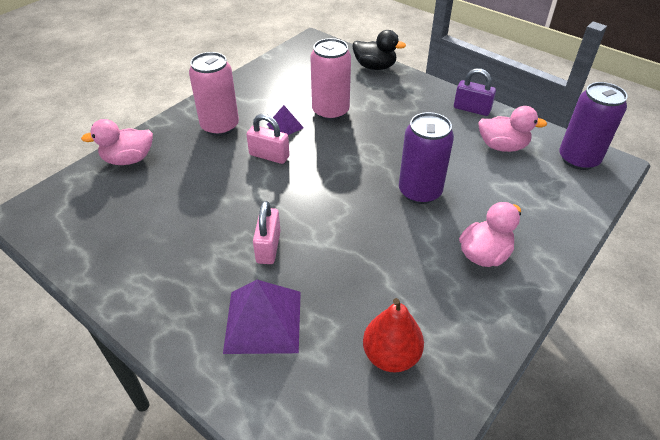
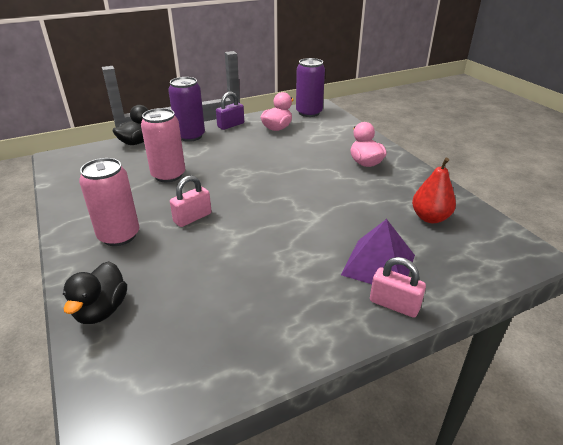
camera: 65 degrees left, 10 degrees down
pink duck [81,119,153,165] -> black duck [63,261,127,324]
pink padlock [253,201,281,264] -> pink padlock moved to [370,257,426,318]
purple pyramid [267,105,304,135] -> none
purple can [399,112,454,204] -> purple can moved to [168,77,205,142]

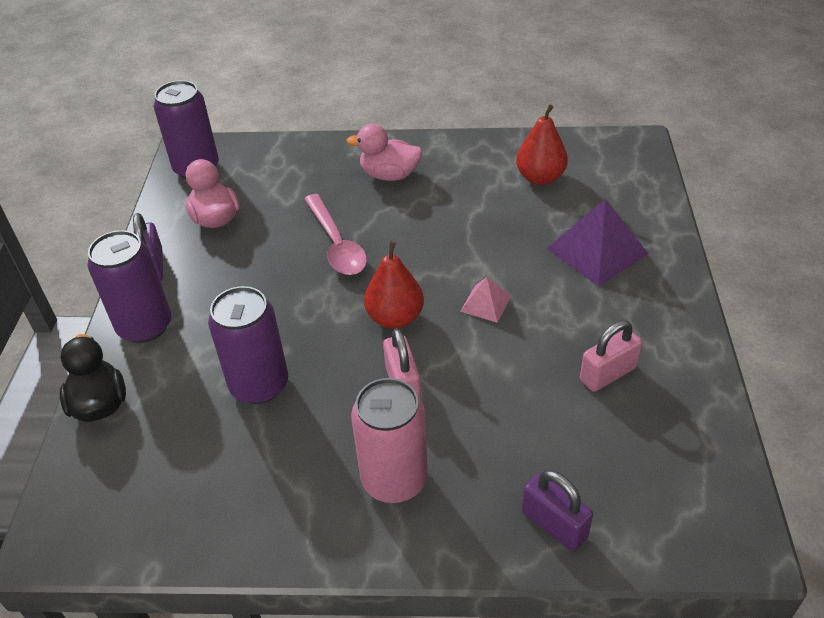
camera: 60 degrees left, 10 degrees up
black duck [63,261,127,324] -> purple padlock [522,470,593,551]
pink can [141,108,185,182] -> purple can [208,286,288,404]
pink padlock [370,257,426,318] -> pink padlock moved to [580,320,642,392]
none -> pink spoon [304,194,367,275]
none -> red pear [364,241,424,329]
none -> pink pyramid [460,277,511,323]

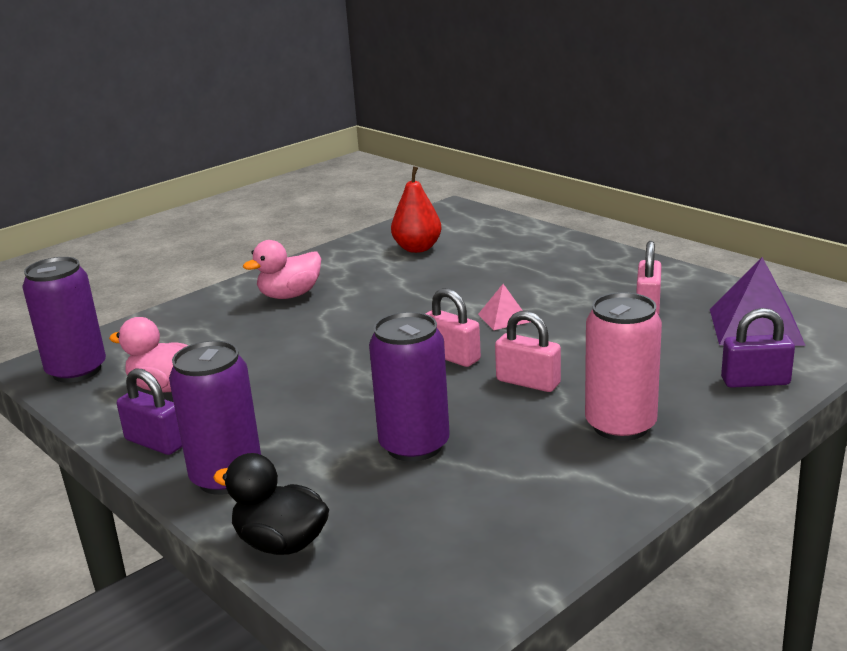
camera: 45 degrees left, 20 degrees down
pink spoon [304,194,367,275] -> none
red pear [364,241,424,329] -> pink padlock [426,288,481,367]
purple pyramid [547,198,648,286] -> purple pyramid moved to [710,257,806,346]

